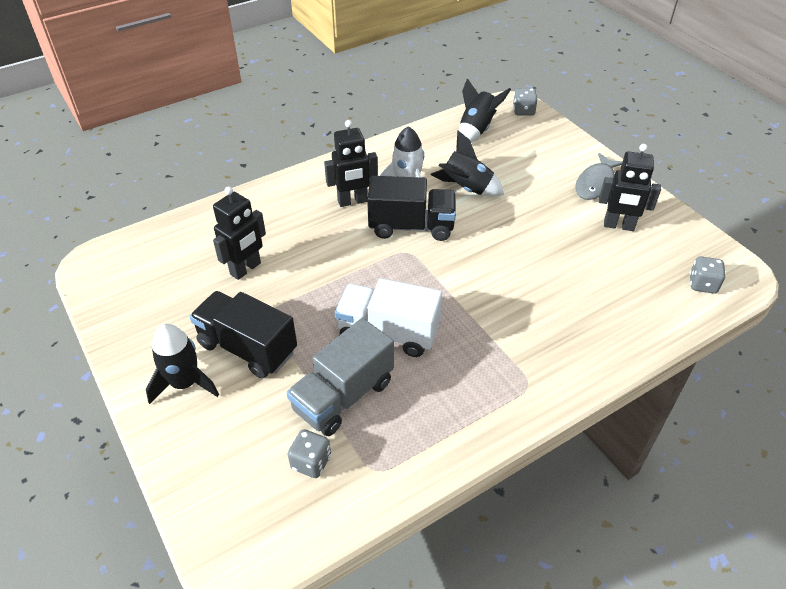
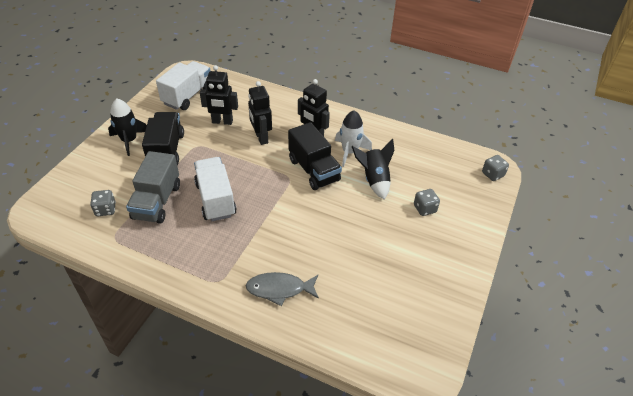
camera: 55 degrees right, 0 degrees up
grey truck [287,318,394,436] -> grey truck turned 90 degrees counterclockwise [126,151,180,224]
black rocket [459,78,511,143] -> none
grey fish [575,153,623,200] -> grey fish moved to [246,272,319,306]
black robot [599,144,661,231] -> black robot moved to [248,81,272,145]
grey dice [690,256,726,294] -> grey dice moved to [414,189,440,216]
none -> white truck [156,61,211,110]

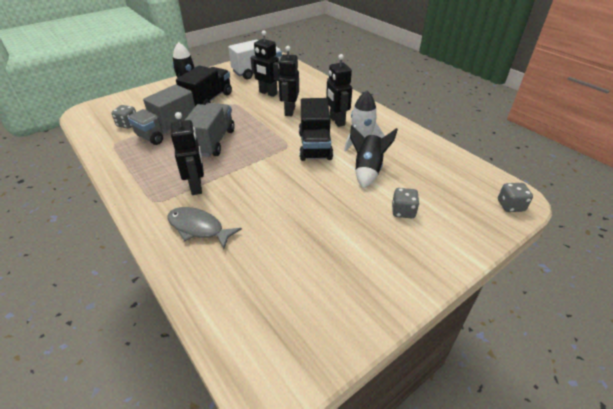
camera: 30 degrees right, 5 degrees down
white truck [194,157,237,221] -> grey truck [184,103,235,157]
none -> black robot [171,112,204,195]

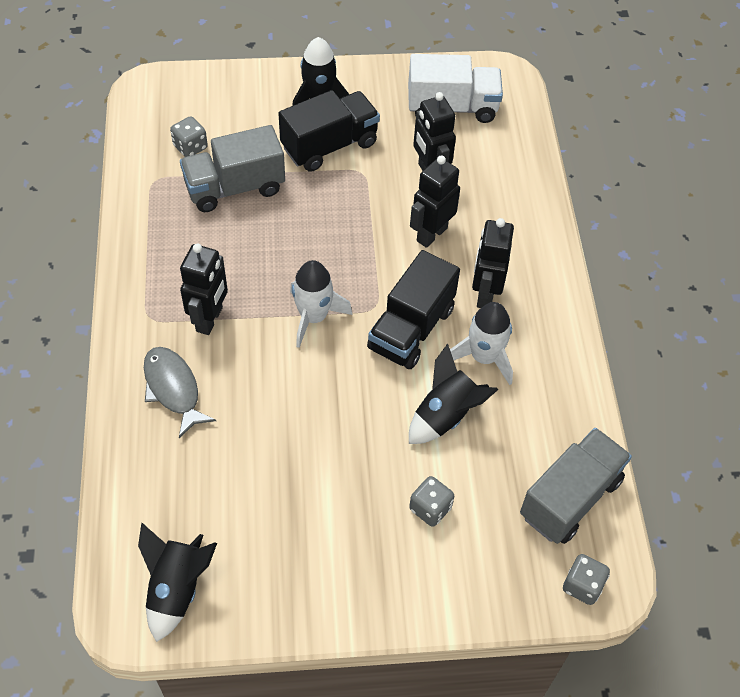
camera: 30 degrees right, 15 degrees up
grey truck [184,103,235,157] -> grey truck moved to [520,428,632,544]
none -> black rocket [138,523,217,642]
none -> white rocket [290,260,353,348]

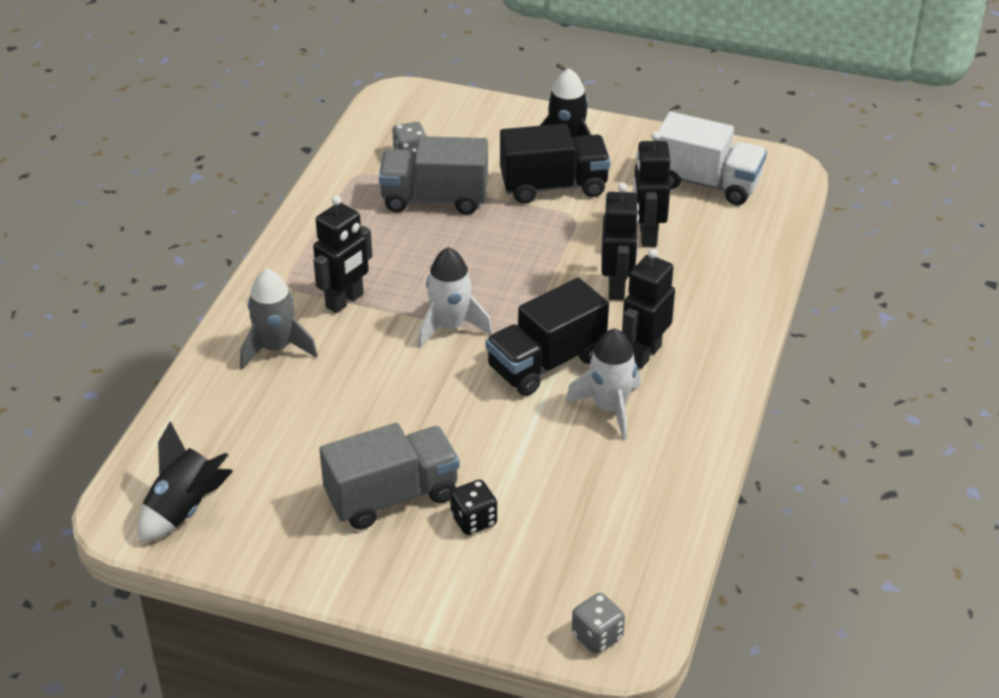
camera: 25 degrees right, 15 degrees down
grey fish [144,347,216,438] -> grey rocket [240,269,318,370]
black rocket [409,343,499,444] -> none
grey dice [409,476,454,527] -> black dice [450,480,497,535]
black robot [410,156,460,248] -> black robot turned 120 degrees clockwise [601,183,639,300]
grey truck [520,428,632,544] -> grey truck moved to [319,423,460,530]

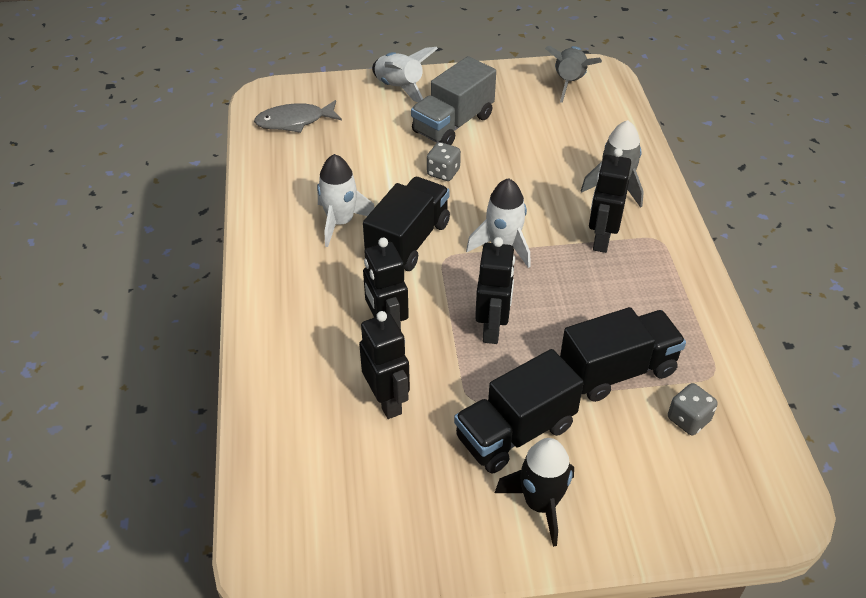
camera: 155 degrees right, 5 degrees up
black rocket [137,421,233,543] -> grey rocket [545,46,602,103]
grey truck [379,136,488,215] -> black truck [560,307,686,402]
black dice [450,480,497,535] -> none
grey dice [572,593,625,654] -> grey dice moved to [427,142,461,181]
black robot [622,248,675,369] -> black robot moved to [475,237,515,344]
white truck [657,112,767,205] -> none
none -> grey fish [254,100,342,133]
none -> white rocket [372,47,438,102]

